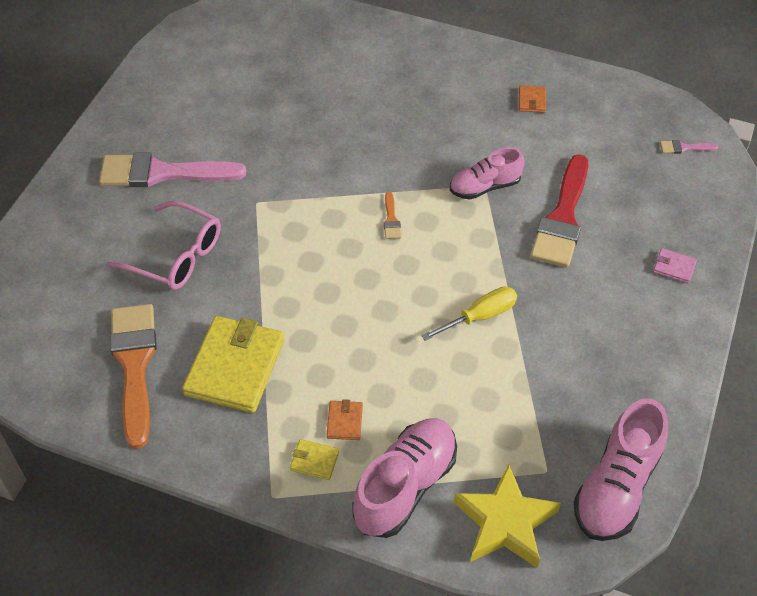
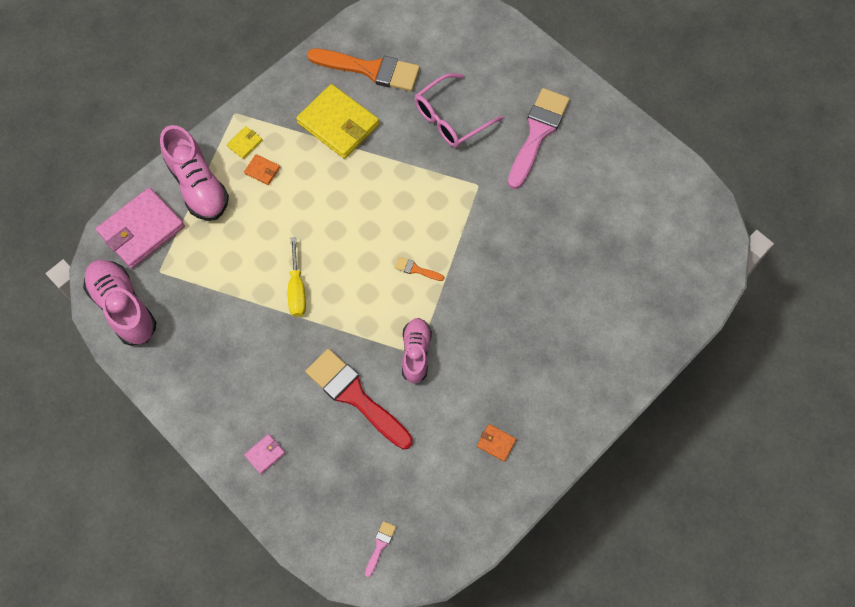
camera: 115 degrees right, 15 degrees up
yellow star [454,464,561,568] -> pink wallet [96,188,185,268]

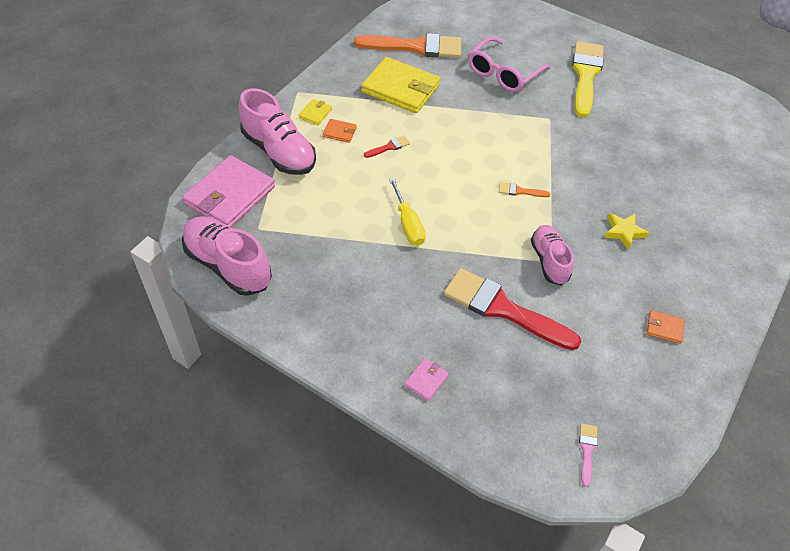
camera: 15 degrees left, 15 degrees down
pink brush [508,88,570,189] -> yellow brush [572,41,604,118]
none -> red brush [364,135,410,158]
none -> yellow star [604,213,649,250]

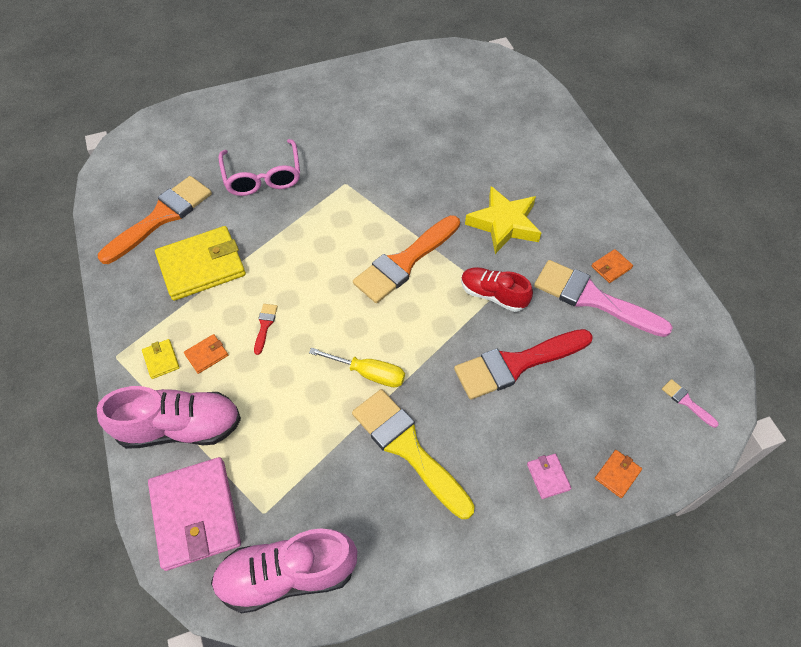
camera: 50 degrees left, 5 degrees up
orange brush [499,182,550,197] -> orange brush [353,215,460,303], size x2.45
pink shoe [531,225,574,285] -> red shoe [461,267,533,312]
yellow brush [572,41,604,118] -> yellow brush moved to [352,389,475,519]
yellow star [604,213,649,250] -> yellow star [465,186,541,254], size x1.77
none -> pink brush [534,260,673,337]
none -> orange wallet [595,450,642,498]

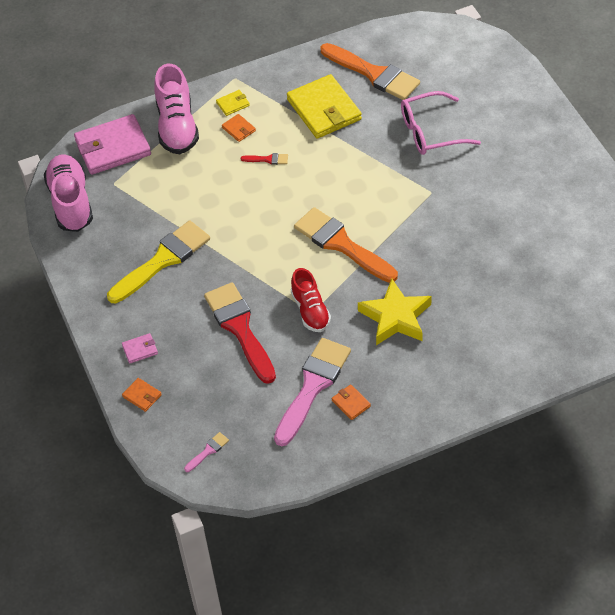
camera: 90 degrees right, 5 degrees down
yellow screwdriver [309,348,405,387] -> none
red shoe [461,267,533,312] -> red shoe turned 135 degrees clockwise [291,268,331,332]

